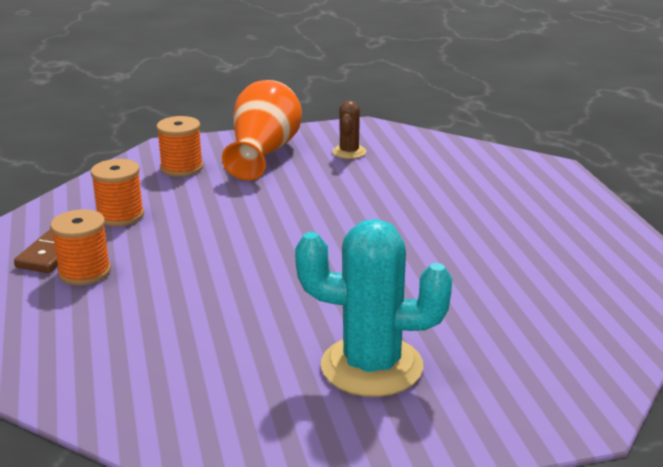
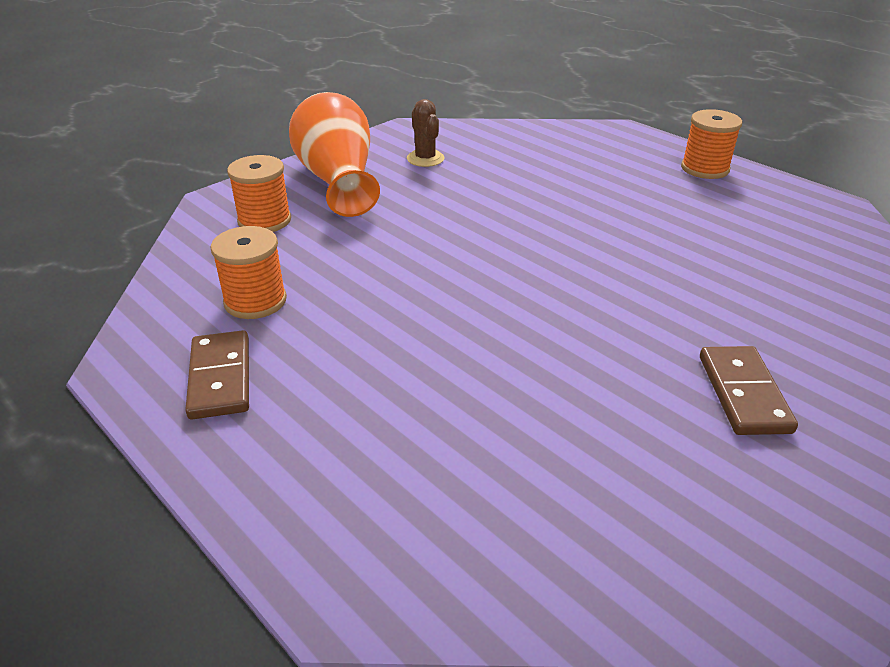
camera: 30 degrees left, 10 degrees up
orange spool [50,209,111,285] -> orange spool moved to [681,109,742,179]
turquoise cactus [295,219,452,397] -> brown domino [700,346,798,435]

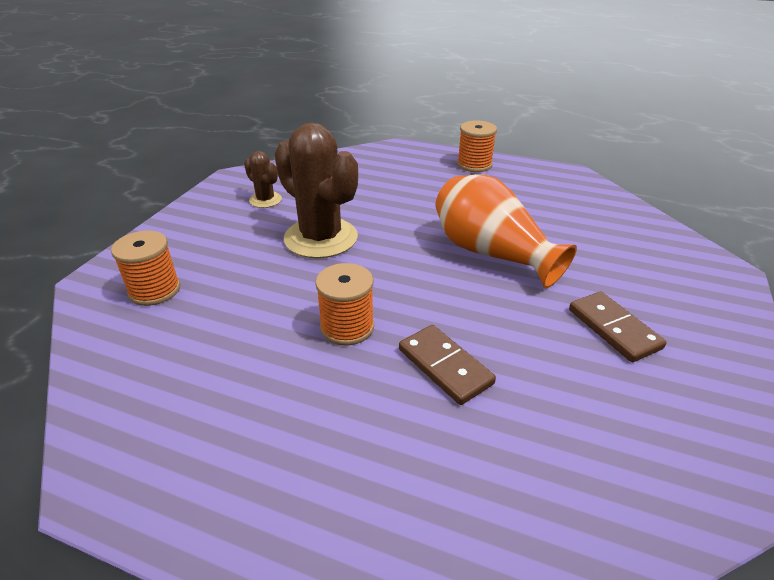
camera: 25 degrees left, 0 degrees up
brown domino [185,330,249,420] -> brown domino moved to [399,325,496,405]
orange spool [211,226,287,319] -> orange spool moved to [315,263,374,345]
orange vase [289,92,380,217] -> orange vase moved to [435,174,577,288]
none -> brown cactus [274,123,358,258]

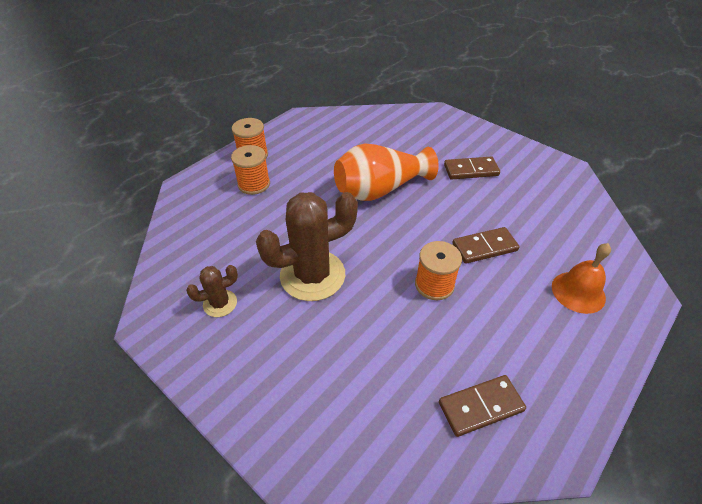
camera: 70 degrees left, 10 degrees up
orange spool [111,231,180,306] -> orange spool moved to [231,145,270,195]
none -> brown domino [439,375,526,437]
none -> orange bell [552,243,611,314]

